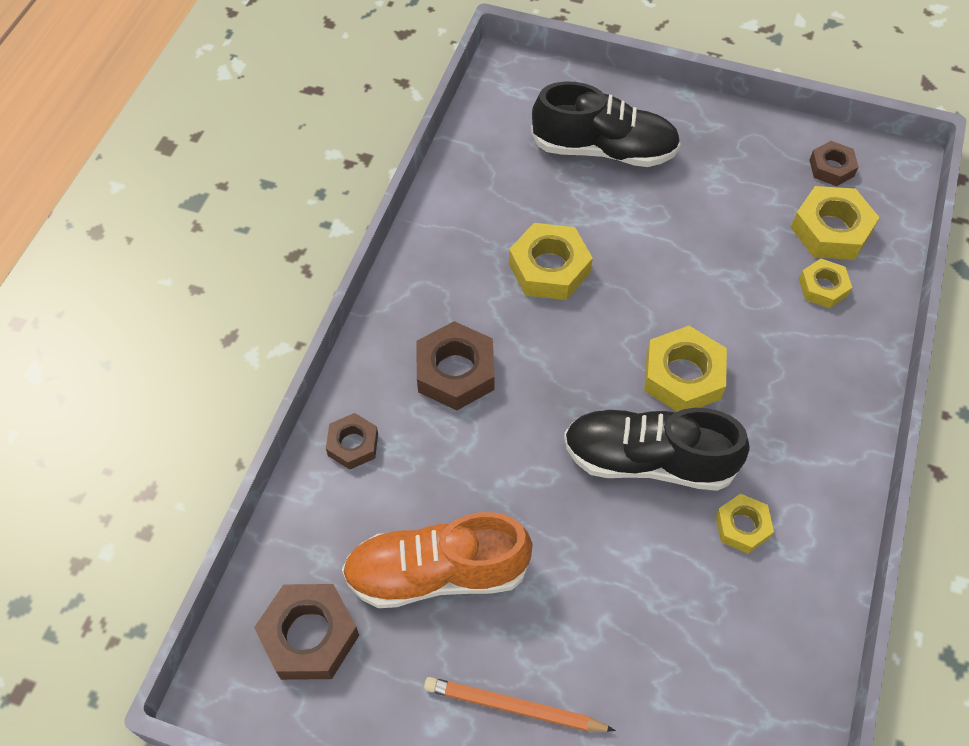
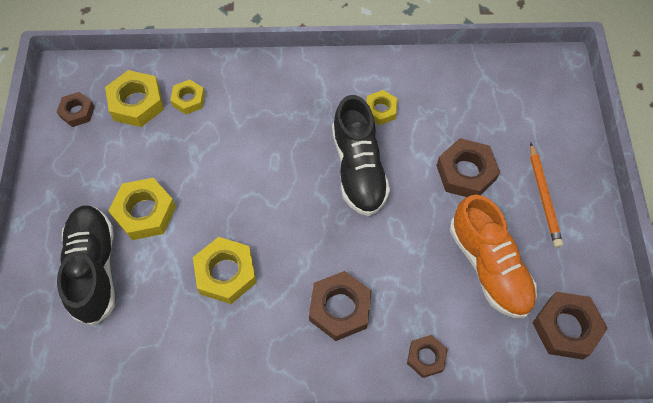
camera: 110 degrees left, 5 degrees up
yellow nut [644,326,727,412] -> yellow nut moved to [109,178,176,240]
none -> brown nut [436,138,500,197]

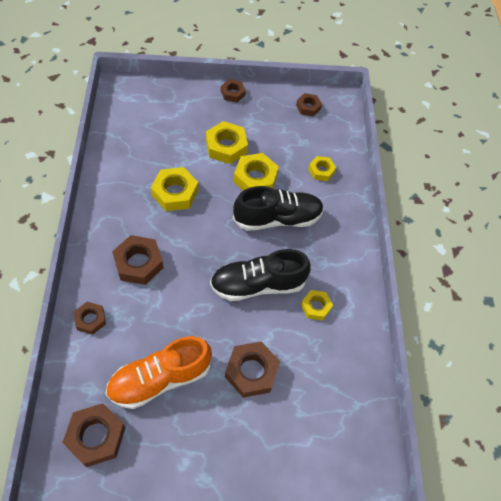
camera: 85 degrees right, 5 degrees down
black shoe [57,205,115,326] -> black shoe moved to [233,186,324,231]
yellow nut [105,70,164,127] -> yellow nut moved to [233,153,279,191]
orange pencil [530,142,563,247] -> none
none -> brown nut [221,79,246,103]

